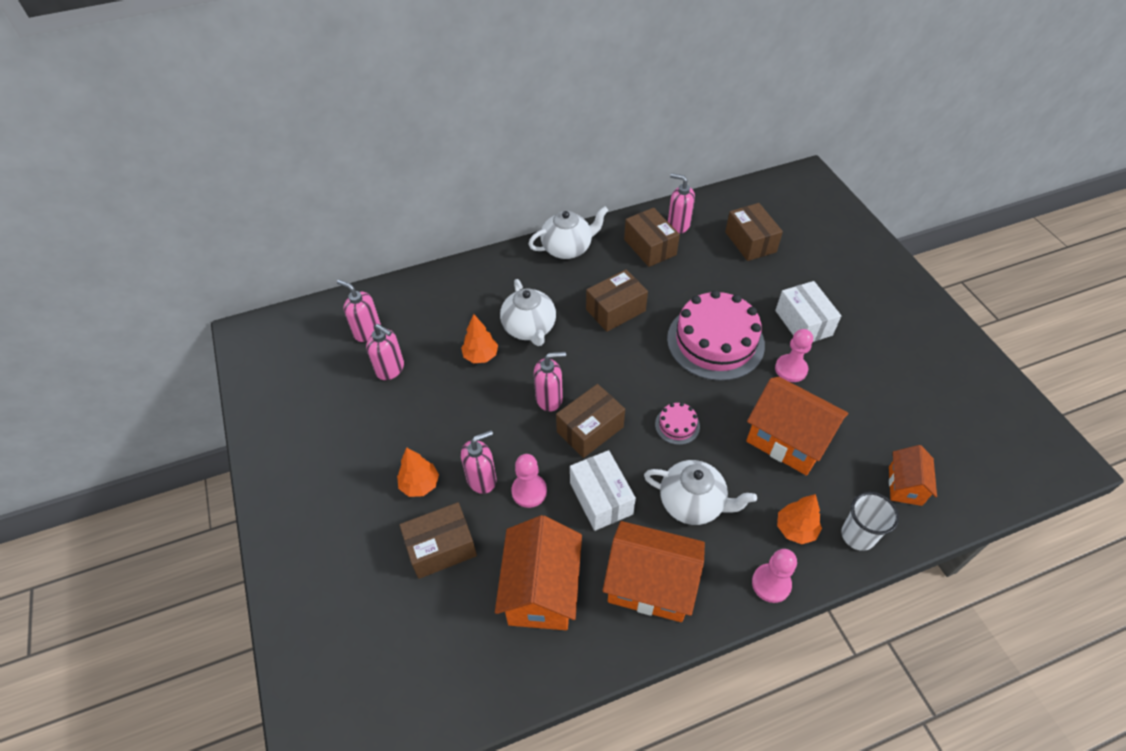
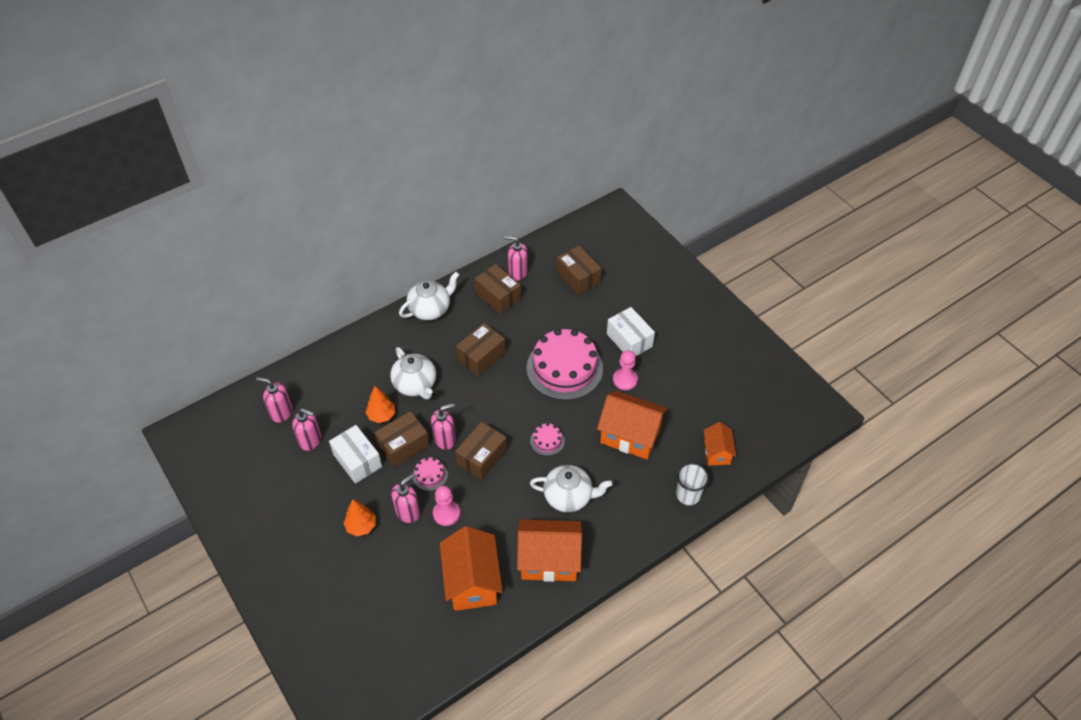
camera: 15 degrees left, 0 degrees up
brown box [400,502,477,579] -> brown box moved to [374,411,430,467]
white box [570,450,636,531] -> white box moved to [329,425,382,484]
pink pawn [752,549,797,603] -> none
orange tree [777,494,822,544] -> none
none -> pink cake [413,457,448,491]

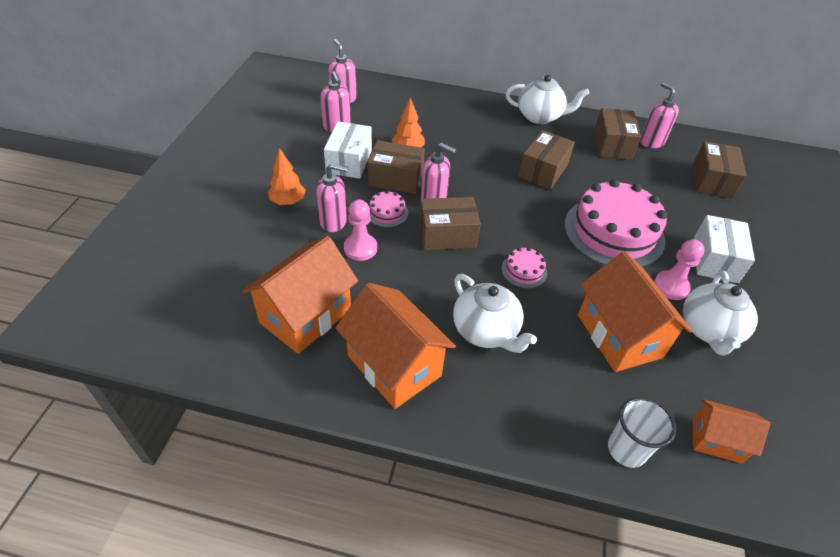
camera: 45 degrees right, 5 degrees down
white teapot [390,347,436,399] -> white teapot moved to [683,271,758,356]
brown box [456,323,506,376] -> brown box turned 60 degrees counterclockwise [518,130,575,190]
orange house [703,422,736,465] -> orange house turned 60 degrees clockwise [693,399,770,464]

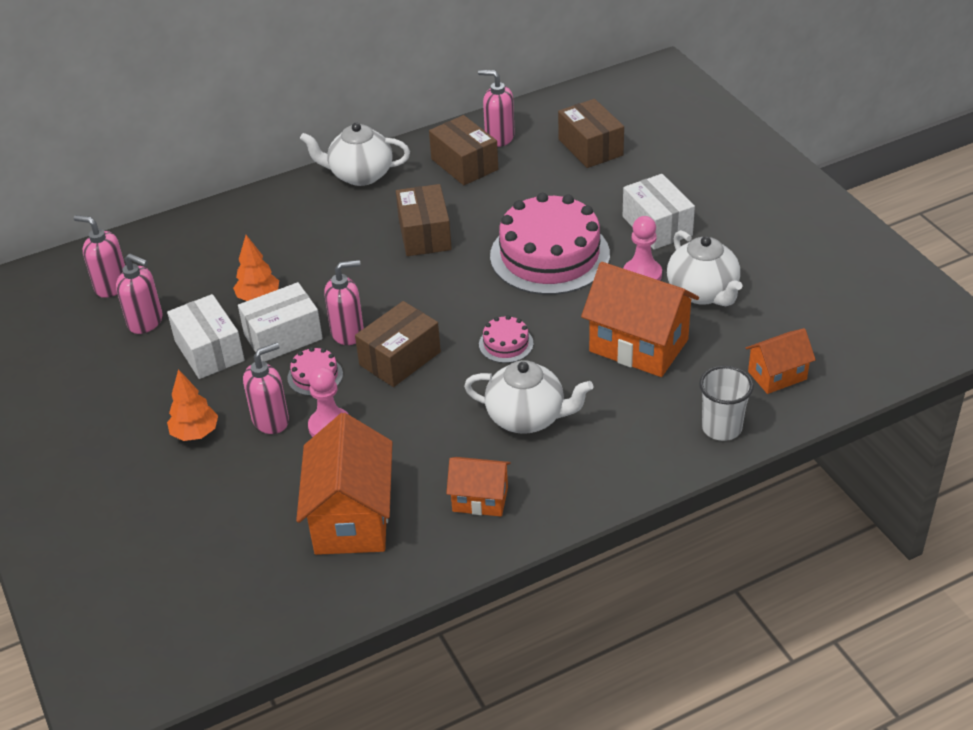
camera: 35 degrees left, 5 degrees down
orange house [336,283,456,409] -> orange house [446,457,511,517], size x0.56
brown box [368,140,425,194] -> white box [238,282,323,361]
white teapot [506,75,589,124] -> white teapot turned 150 degrees counterclockwise [300,123,410,186]

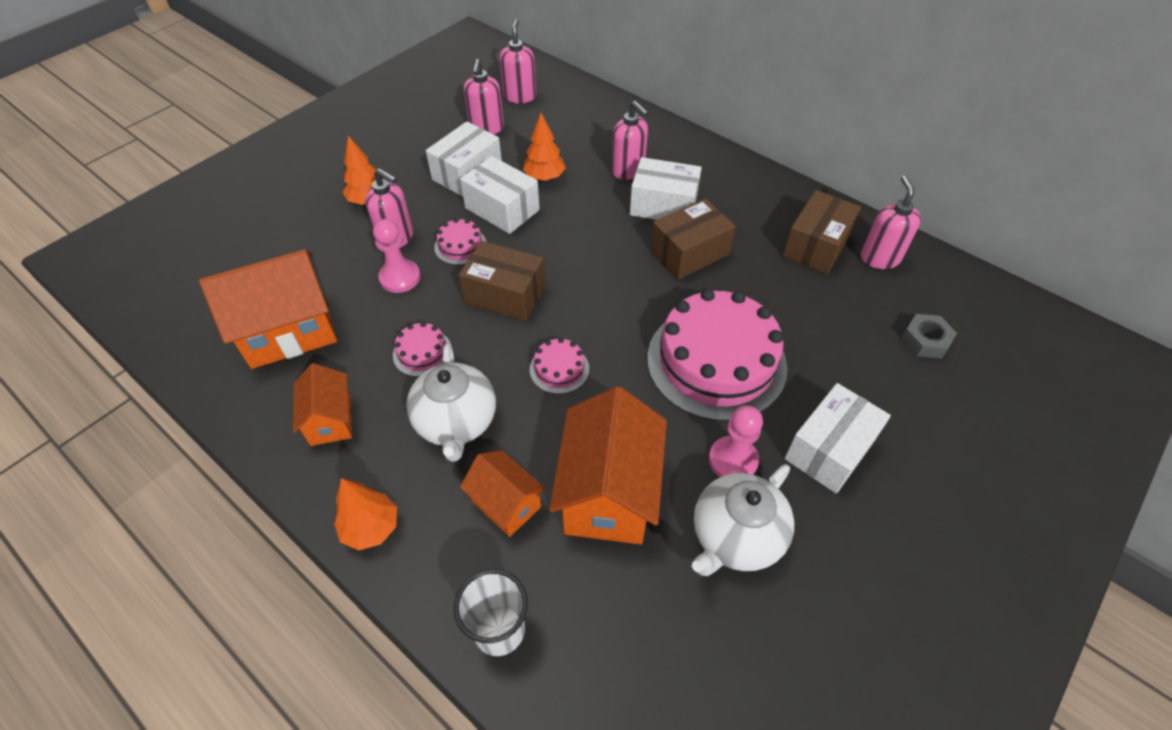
camera: 65 degrees right, 10 degrees up
white teapot [300,123,410,186] -> none
pink soap dispenser [324,260,364,345] -> pink soap dispenser moved to [612,101,649,180]
brown box [558,99,624,168] -> grey nut [901,314,957,358]
orange house [746,328,816,394] -> orange house moved to [460,450,546,537]
none -> orange tree [334,478,397,551]
none -> pink cake [393,322,452,377]
none -> white box [630,157,702,220]

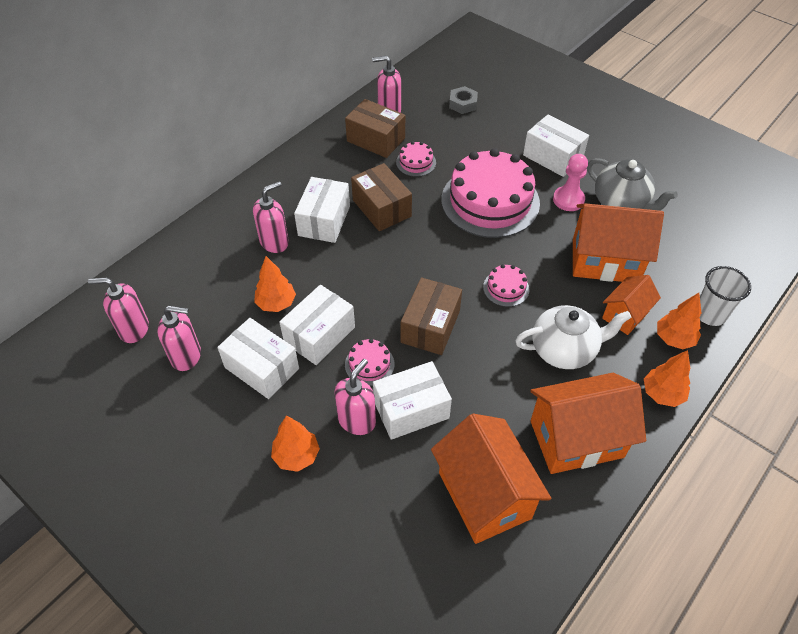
camera: 90 degrees left, 0 degrees up
orange house [293,363,352,446] -> orange house [530,373,646,474], size x1.77
pink pawn [373,219,420,293] -> white box [373,361,452,440]
pink cake [393,322,452,377] -> pink cake moved to [396,141,436,177]
white teapot [692,464,794,576] -> grey teapot [587,158,678,211]
none -> orange tree [657,293,701,349]

